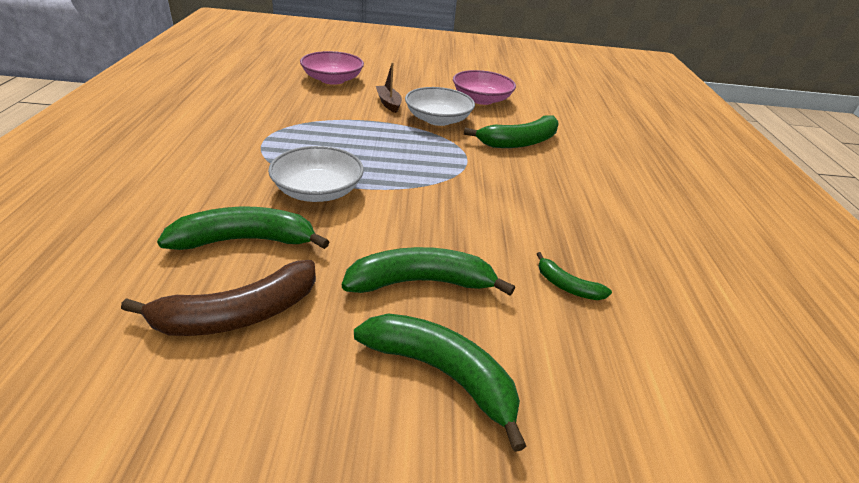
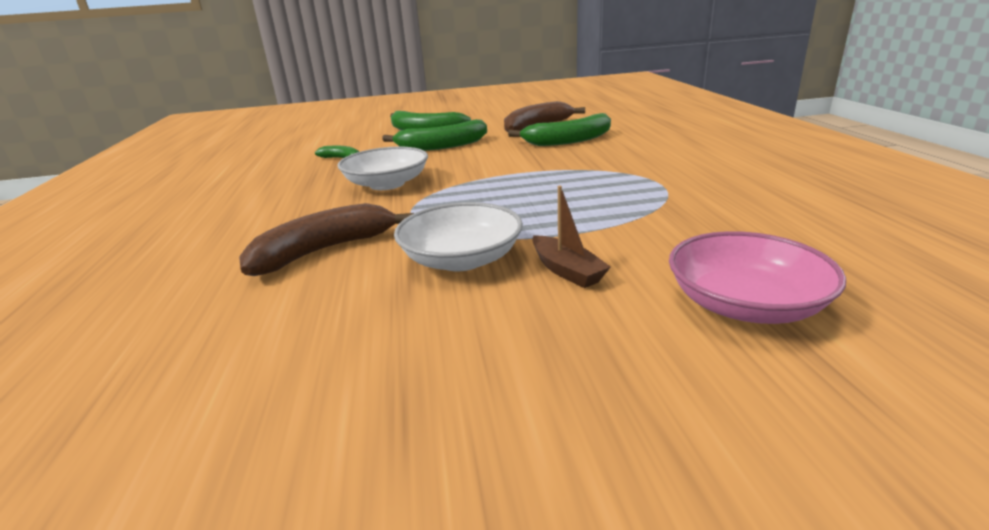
camera: 175 degrees right, 10 degrees down
white bowl [268,146,364,202] -> white bowl moved to [337,147,428,190]
pink bowl [453,70,516,105] -> none
green banana [464,115,558,148] -> brown banana [239,203,414,276]

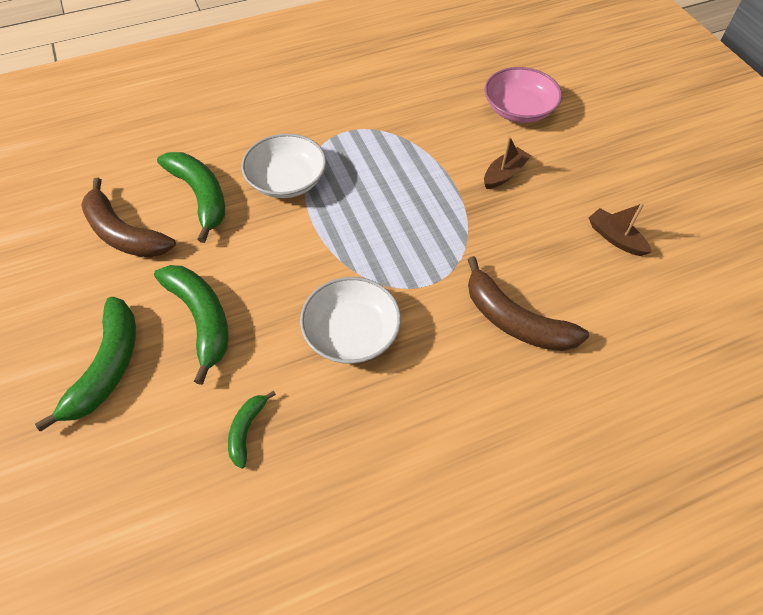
camera: 105 degrees left, 30 degrees up
white bowl [394,202,523,271] -> white bowl moved to [241,134,326,198]
none -> brown boat [589,203,652,256]

